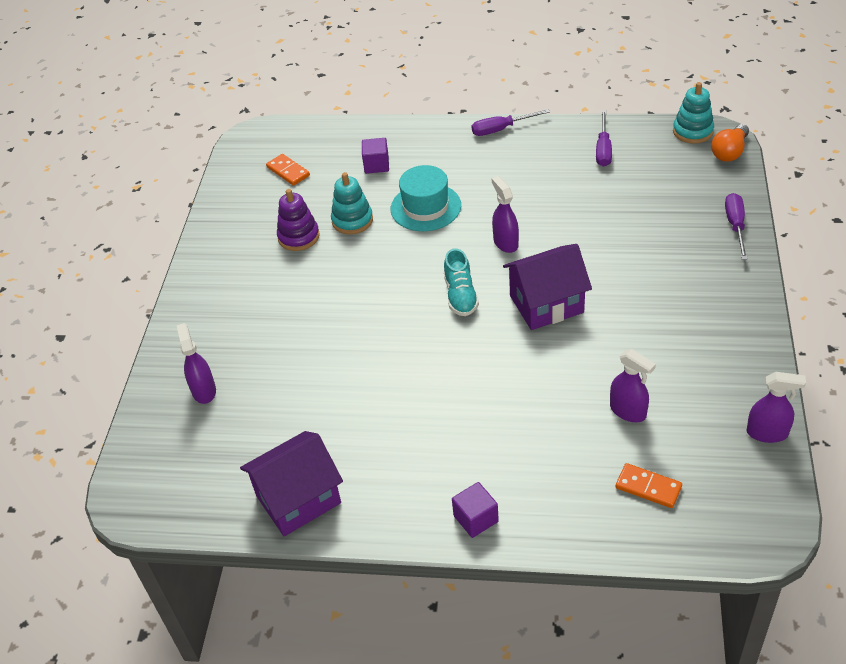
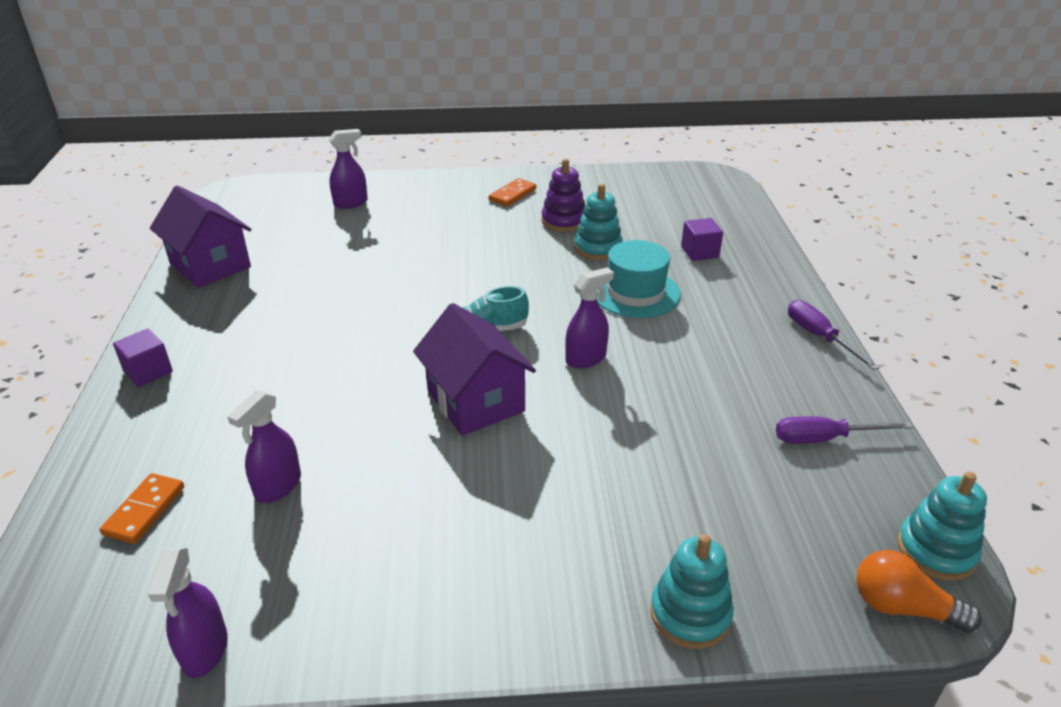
camera: 75 degrees right, 10 degrees down
orange domino [266,154,310,186] -> orange domino moved to [489,178,536,206]
purple screwdriver [725,193,748,260] -> turquoise stacking toy [650,534,734,649]

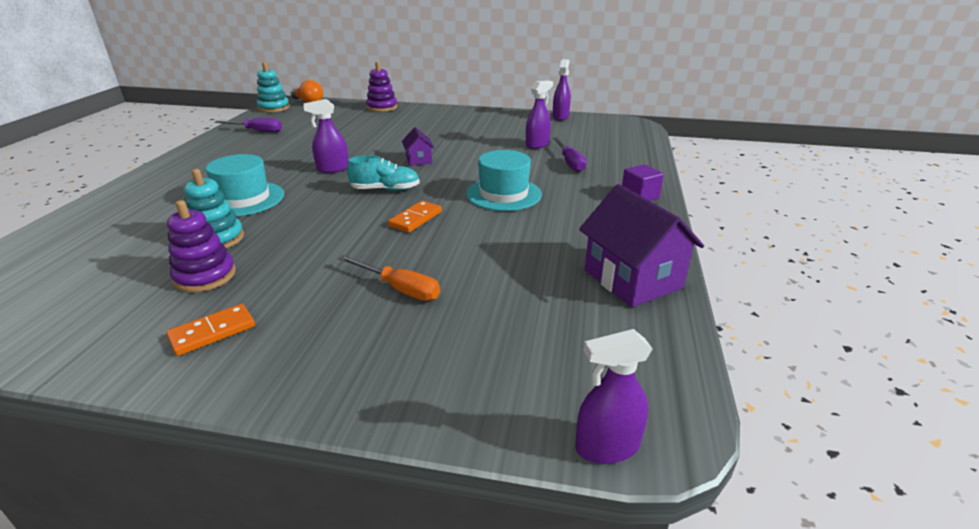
camera: 165 degrees left, 5 degrees down
orange domino [99,473,184,544] -> orange domino moved to [388,201,442,233]
purple spray bottle [329,129,368,209] -> purple spray bottle moved to [575,329,652,464]
purple house [413,303,536,436] -> purple house [402,127,434,166], size x0.51
turquoise stacking toy [650,534,734,649] -> purple stacking toy [366,62,397,112]
purple cube [681,218,723,261] -> none
purple screwdriver [788,300,880,370] -> purple screwdriver moved to [553,137,587,172]
none -> orange screwdriver [338,255,440,301]
none -> turquoise hat [466,150,542,211]

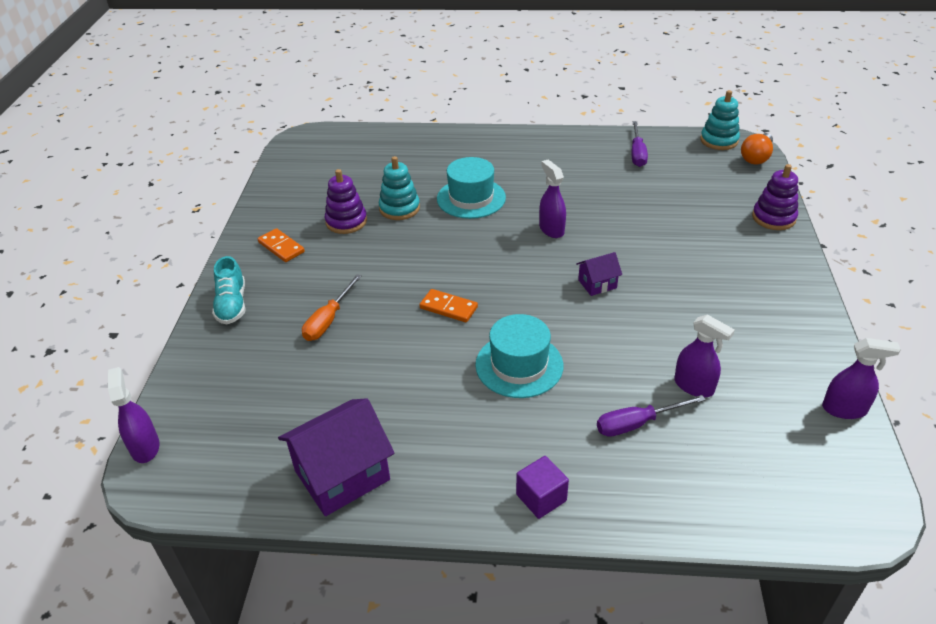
camera: 85 degrees right, 10 degrees up
turquoise shoe [347,155,420,191] -> turquoise shoe moved to [212,256,246,324]

